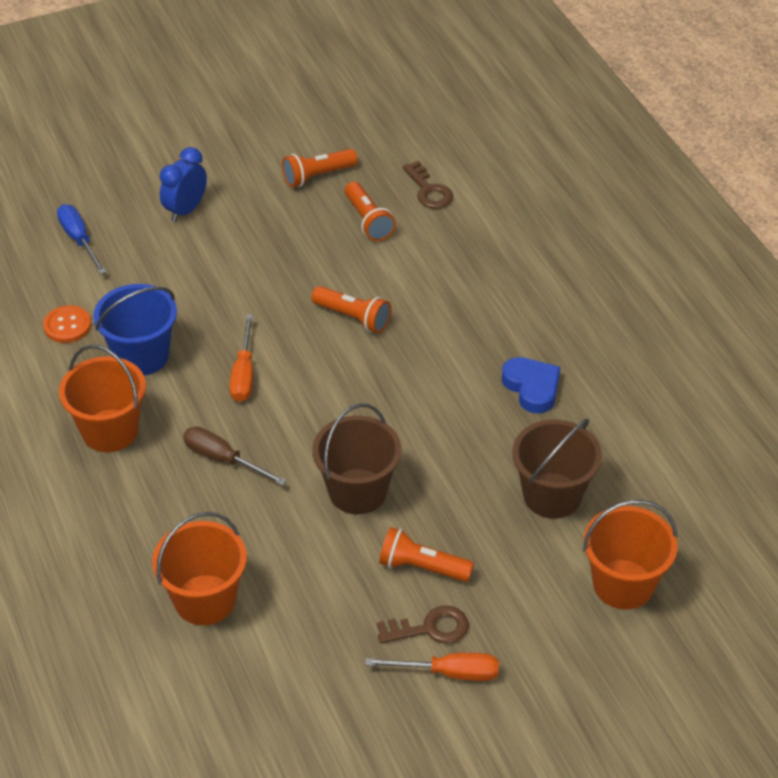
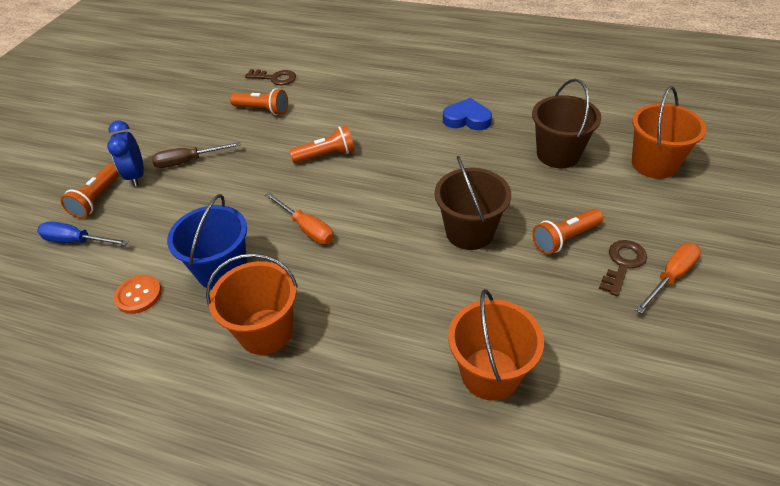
camera: 45 degrees left, 0 degrees up
brown screwdriver [183,426,287,486] -> brown screwdriver moved to [152,142,241,168]
orange flashlight [282,149,358,187] -> orange flashlight moved to [60,164,120,218]

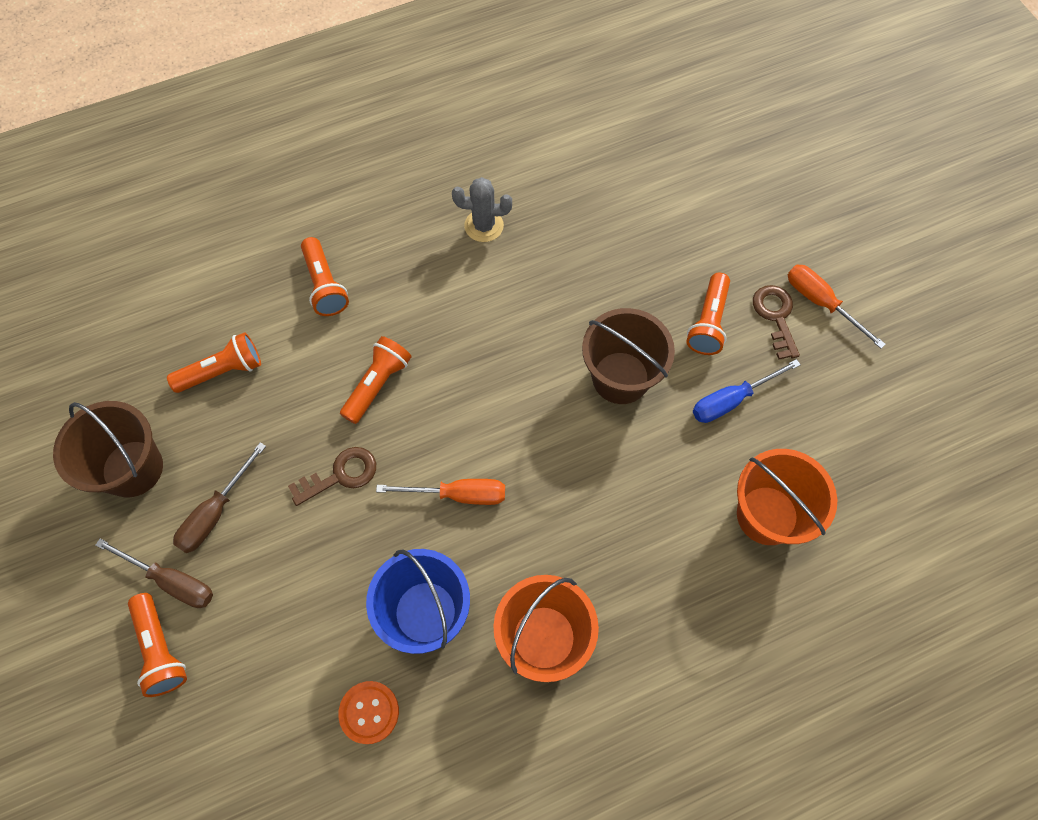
camera: 45 degrees left, 20 degrees up
blue screwdriver [37,221,129,246] -> blue screwdriver moved to [693,359,801,423]
blue clock [107,121,144,187] -> brown screwdriver [95,539,213,608]
brown key [245,69,296,85] -> brown key moved to [288,447,376,506]
blue heart [443,98,492,130] -> grey cactus [452,177,512,242]
brown bucket [532,79,601,168] -> brown bucket moved to [53,401,163,497]
orange bucket [632,86,707,179] -> none
orange screwdriver [635,243,701,314] -> orange screwdriver turned 45 degrees counterclockwise [788,264,886,349]
none -> orange flashlight [301,237,349,316]

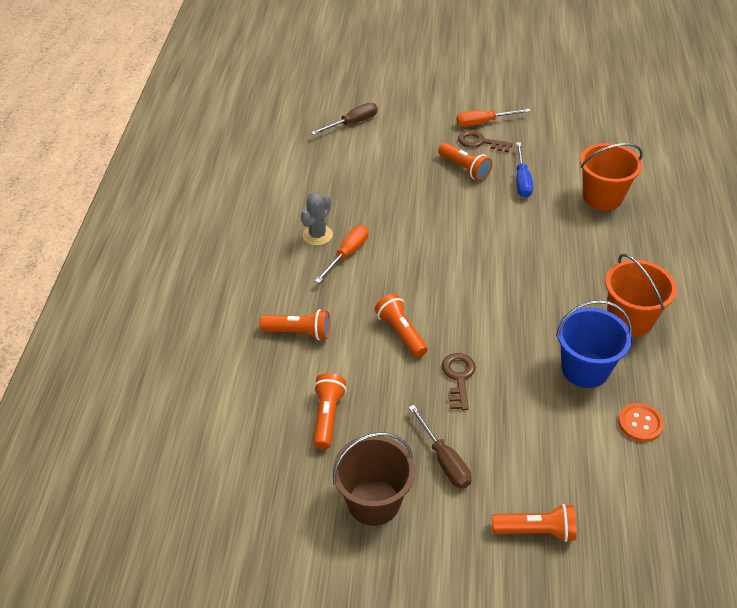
camera: 60 degrees left, 20 degrees down
brown screwdriver [95,539,213,608] -> brown screwdriver moved to [311,103,378,135]
orange screwdriver [376,479,505,505] -> orange screwdriver moved to [315,225,368,283]
brown bucket [582,308,675,404] -> none

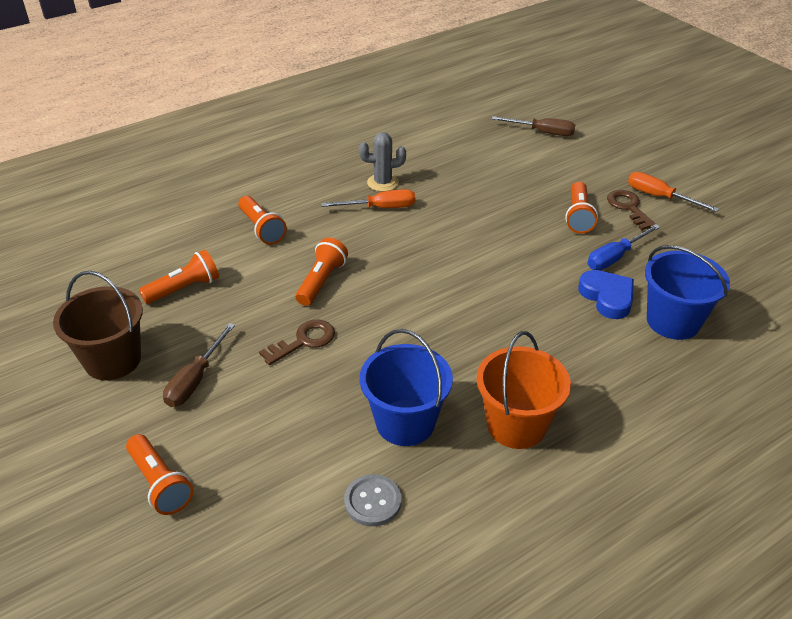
camera: 50 degrees right, 5 degrees down
orange bucket [580,143,643,210] -> blue bucket [645,245,730,340]
orange button [618,403,664,442] -> grey button [344,474,401,526]
none -> blue heart [578,270,634,319]

